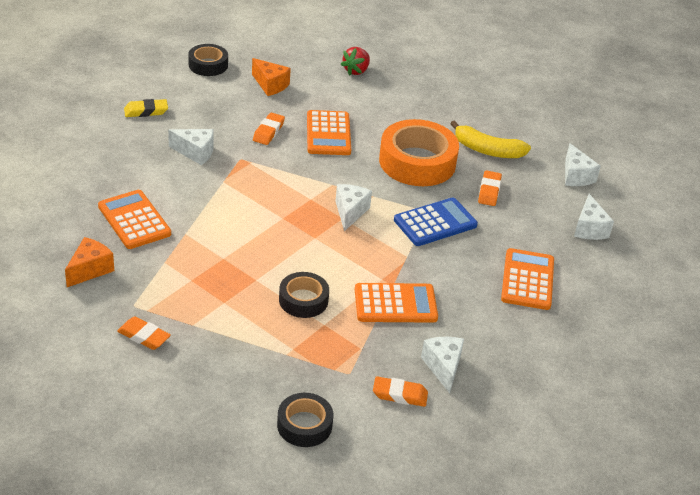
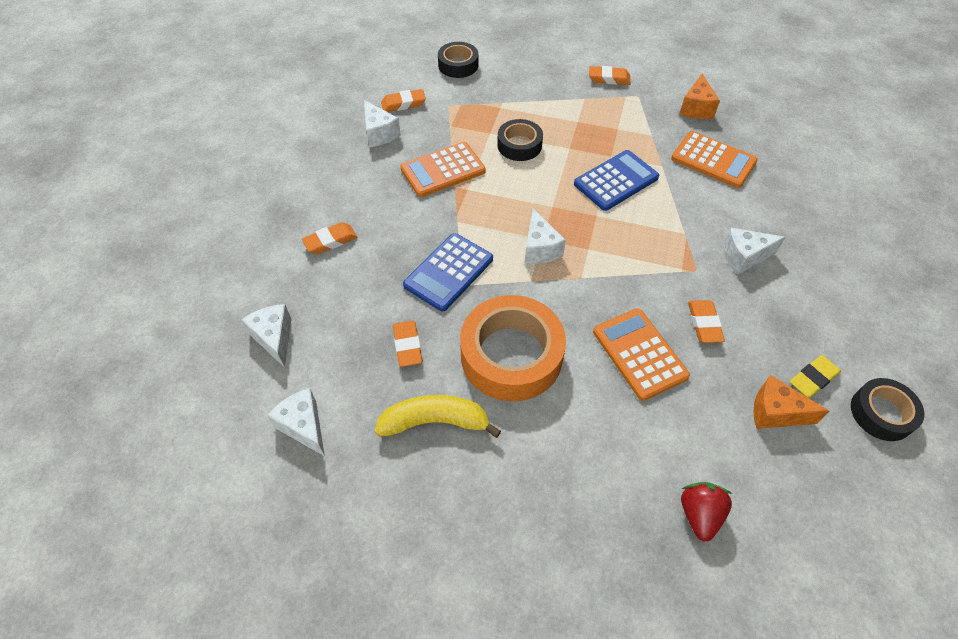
camera: 160 degrees right, 15 degrees up
yellow eraser [124,99,168,117] -> yellow eraser moved to [790,355,841,398]
orange calculator [501,248,554,310] -> orange eraser [302,222,357,254]
none -> blue calculator [574,150,659,211]

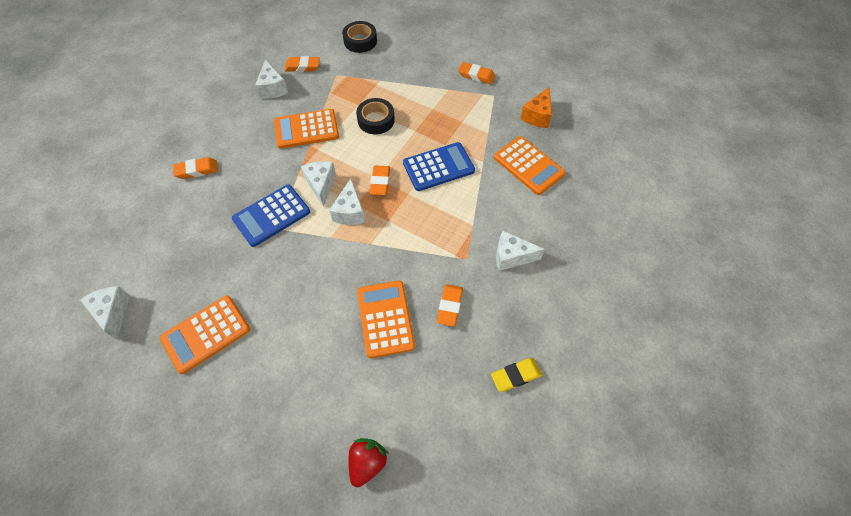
camera: 15 degrees right, 5 degrees up
white cheese [241,304,292,368] -> white cheese moved to [301,161,336,207]
yellow banana [375,395,501,438] -> orange calculator [160,295,250,374]
orange eraser [393,321,422,367] -> orange eraser moved to [370,165,390,195]
orange tape [460,295,566,401] -> none
orange cheese [753,375,829,429] -> none
black tape [851,378,924,441] -> none

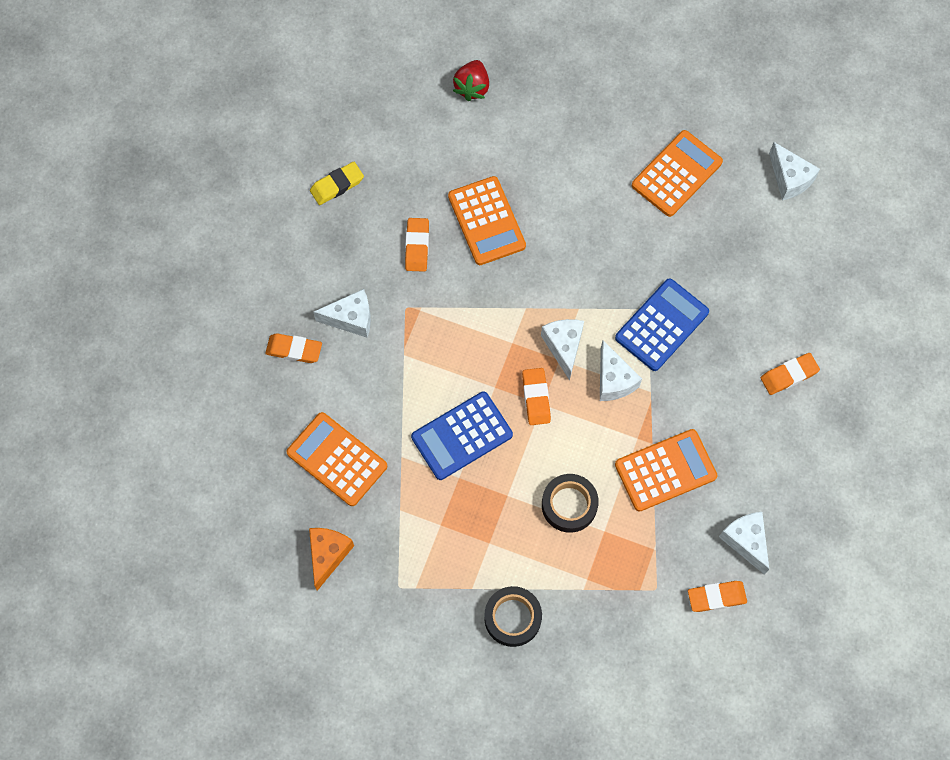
camera: 170 degrees right, 10 degrees up
black tape [342,21,377,53] -> black tape moved to [484,586,542,647]
orange eraser [458,62,495,84] -> orange eraser moved to [265,333,322,363]

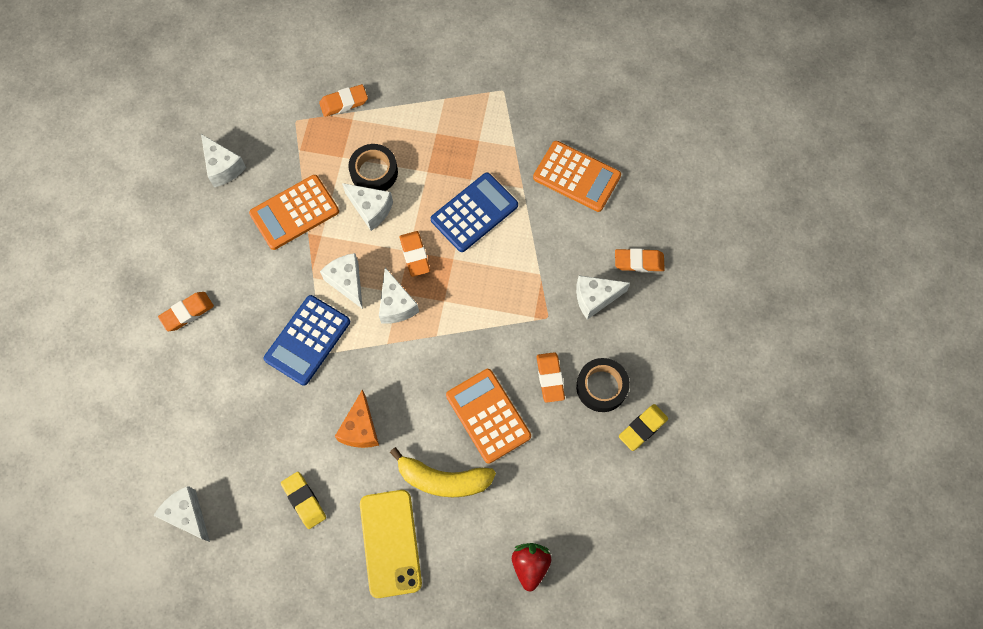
camera: 170 degrees right, 0 degrees up
orange cheese [309,528,354,591] -> orange cheese moved to [335,389,379,448]
black tape [484,586,542,647] -> black tape moved to [576,358,630,412]
orange calculator [632,130,723,217] -> yellow eraser [281,472,326,529]
orange eraser [688,581,747,612] -> orange eraser moved to [319,84,368,117]
none -> white cheese [342,183,393,231]
none -> yellow phone [360,490,422,598]
none -> yellow banana [390,447,496,497]

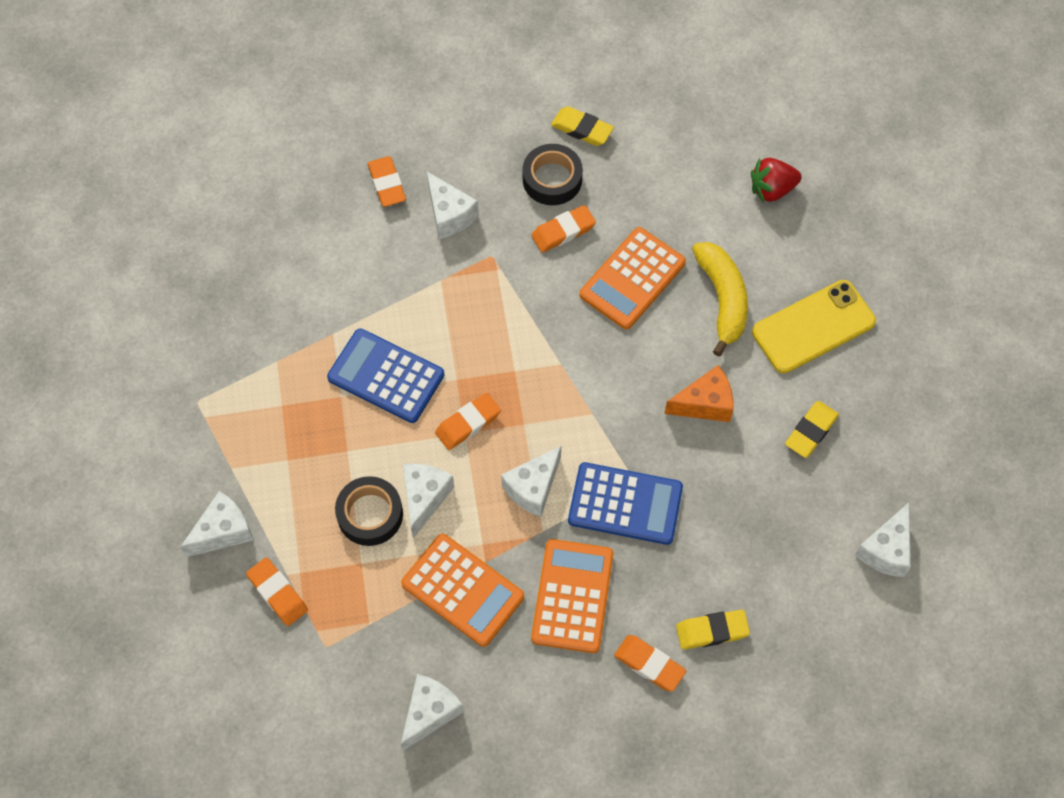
camera: 110 degrees left, 5 degrees down
white cheese [379,268,419,324] -> white cheese moved to [180,491,253,557]
orange calculator [533,141,621,212] -> orange calculator moved to [531,539,613,653]
none -> yellow eraser [676,610,750,650]

